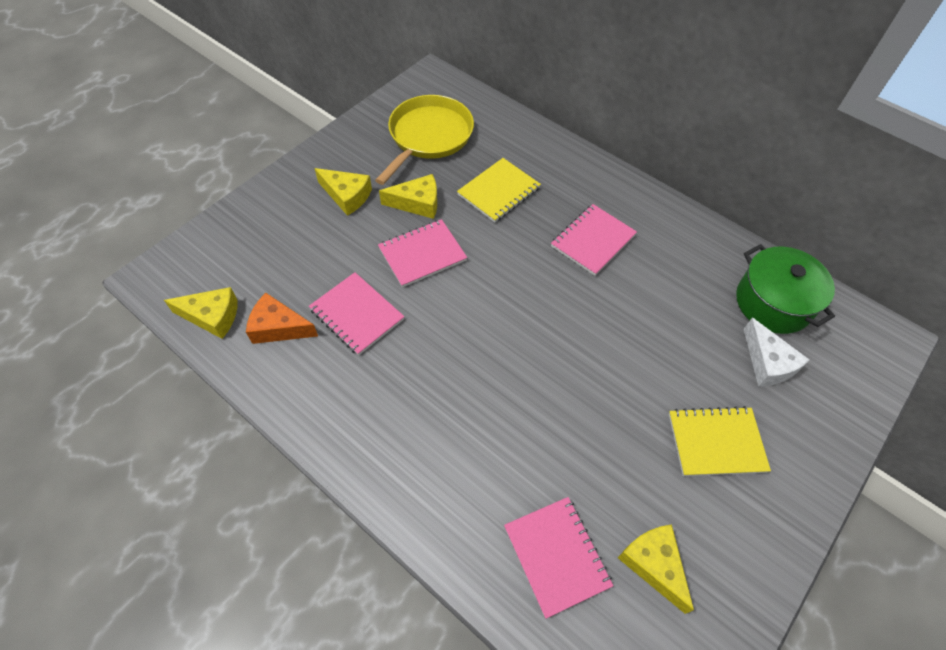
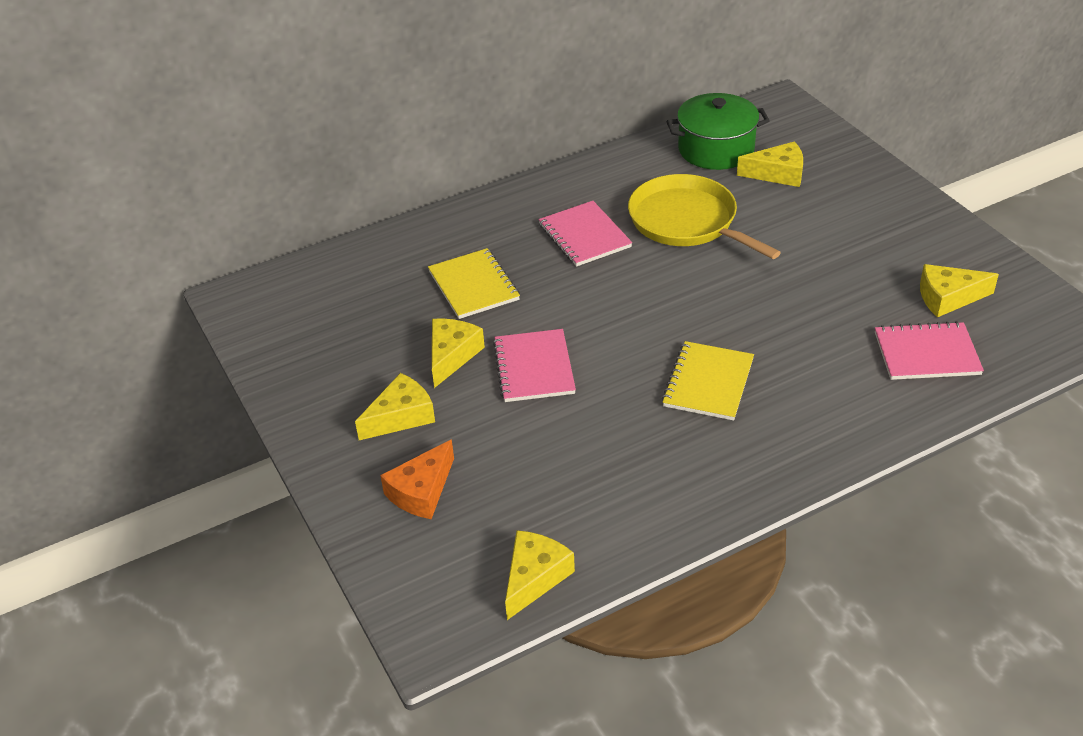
camera: 65 degrees left, 15 degrees down
orange cheese [246,293,318,344] -> orange cheese moved to [380,440,454,519]
pink notebook [309,272,405,355] -> none
yellow pan [375,95,474,185] -> yellow pan moved to [628,174,781,259]
yellow notebook [669,406,771,476] -> yellow notebook moved to [662,341,754,421]
white cheese [744,318,810,386] -> yellow cheese [737,141,803,187]

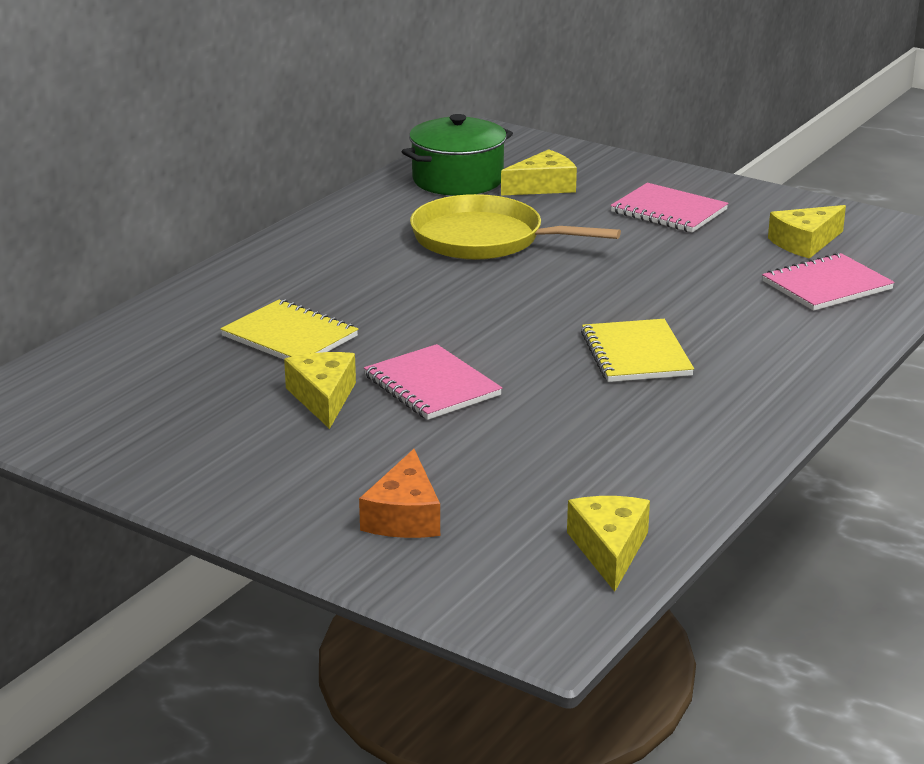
camera: 30 degrees left, 15 degrees down
yellow cheese [355,373,435,440] -> none
pink notebook [539,201,632,267] -> pink notebook moved to [610,183,728,233]

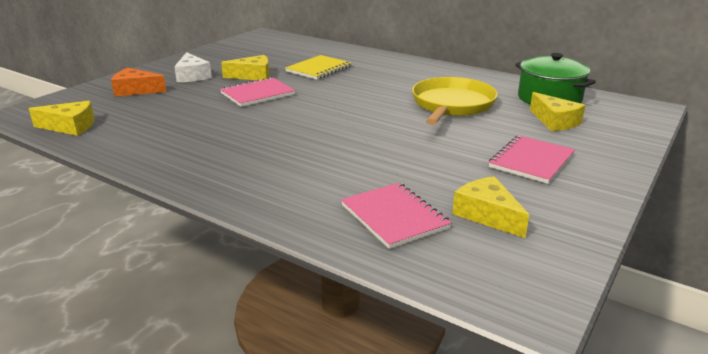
camera: 90 degrees right, 0 degrees up
yellow notebook [581,319,694,382] -> none
none -> white cheese [174,52,212,82]

